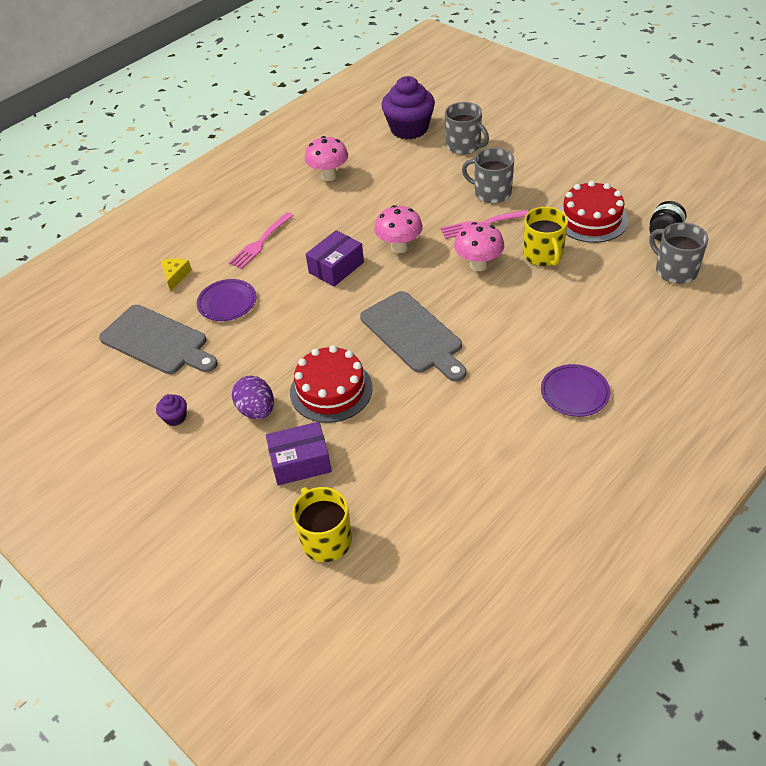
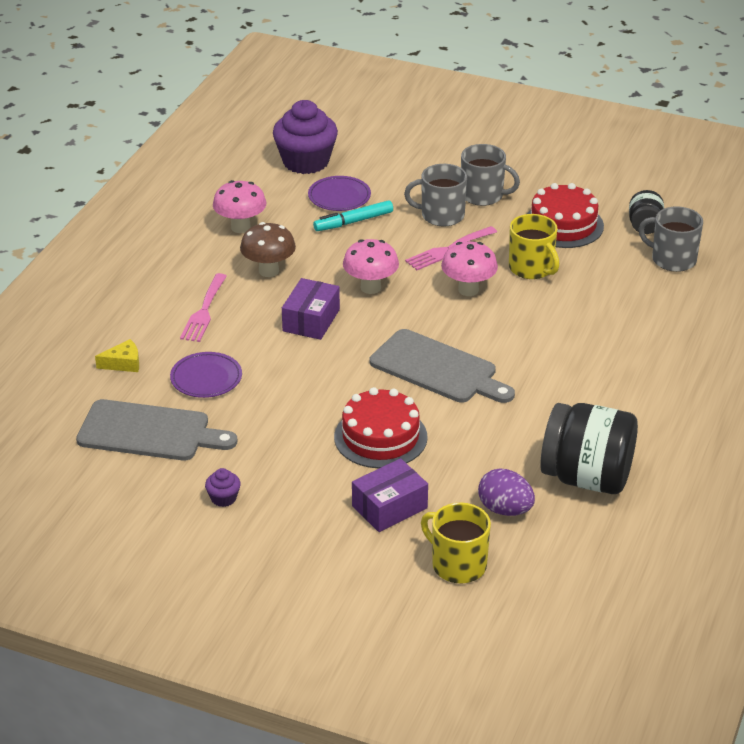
camera: 25 degrees left, 10 degrees down
yellow cheese [161,258,192,291] -> yellow cheese turned 90 degrees clockwise [95,339,139,372]
purple egg [232,376,274,419] -> purple egg moved to [478,468,535,516]
grey mug [445,102,489,154] -> grey mug moved to [461,144,520,206]
purple plate [541,364,610,417] -> purple plate moved to [308,176,371,211]
none -> brown mushroom [240,222,296,277]
none -> turquoise marker [313,200,393,231]
none -> black jar [540,403,638,494]

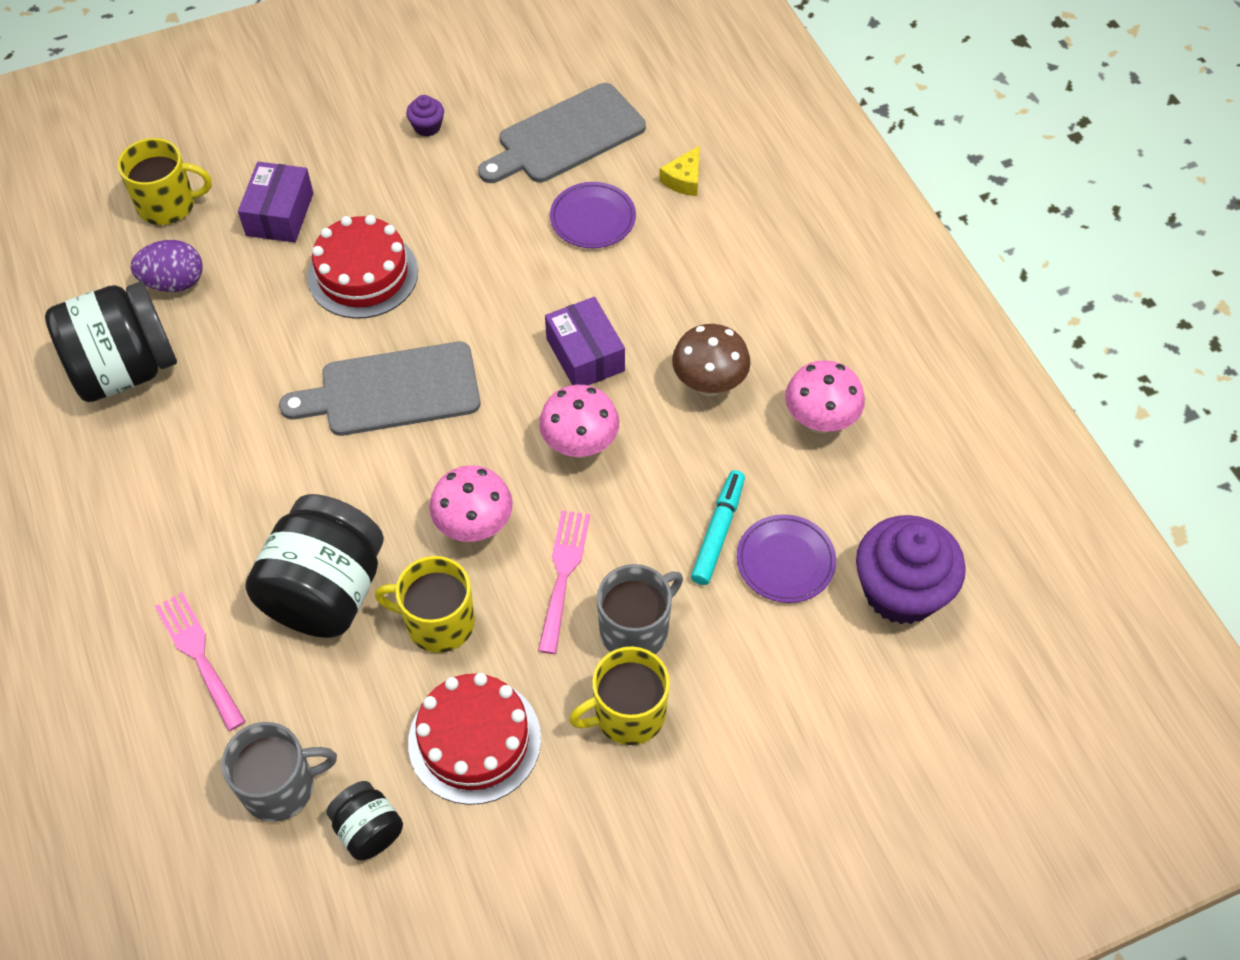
camera: 135 degrees right, 20 degrees up
pink fork [180,273,227,342] -> pink fork moved to [155,592,246,731]
grey mug [461,144,520,206] -> yellow mug [569,647,670,745]
none -> black jar [246,494,384,638]

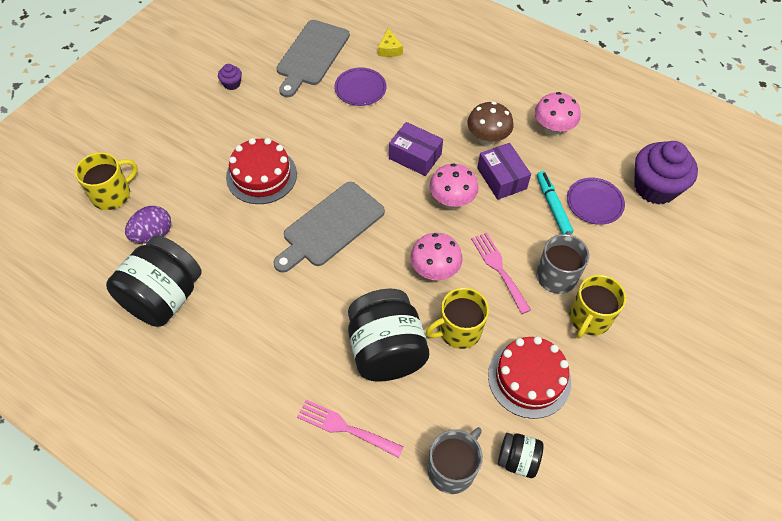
camera: 35 degrees left, 0 degrees up
purple box [238,162,313,243] -> purple box moved to [477,143,531,200]

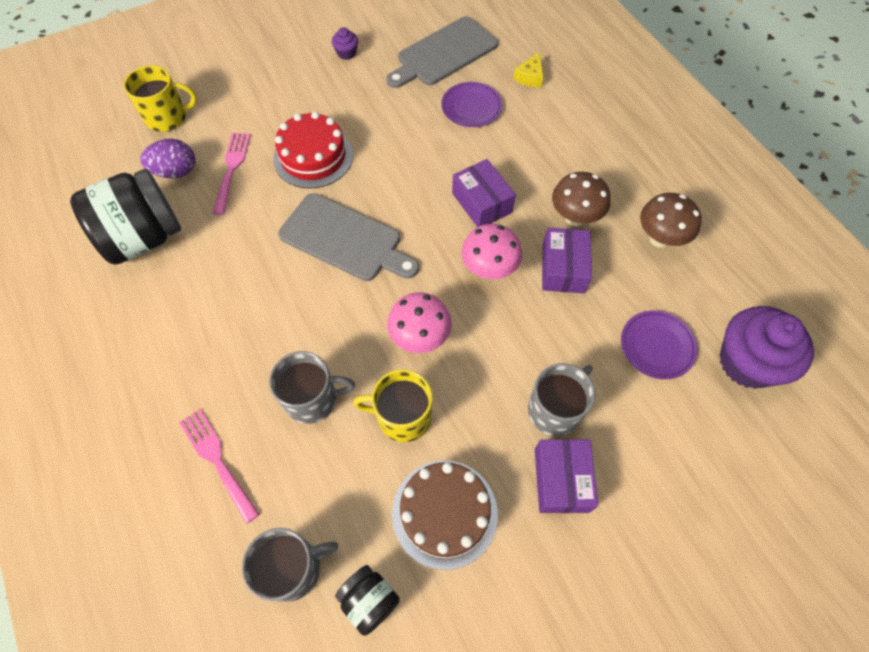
camera: 30 degrees right, 5 degrees up
grey cutting board [273,182,385,273] -> grey cutting board turned 135 degrees counterclockwise [278,193,419,281]
black jar [348,289,429,382] -> grey mug [269,351,355,424]
pink fork [471,232,531,314] -> pink fork moved to [212,133,251,215]
red cake [488,336,571,419] -> brown cake [392,460,498,570]
pink mushroom [535,92,580,137] -> brown mushroom [640,193,702,248]
turquoise marker [537,171,573,234] -> none
yellow mug [569,275,626,338] -> purple box [535,439,598,513]

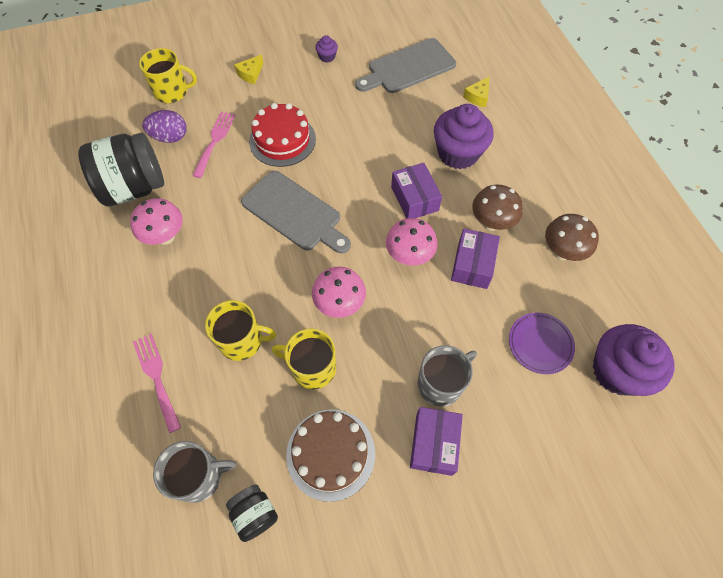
camera: 10 degrees right, 0 degrees up
grey mug [269,351,355,424] -> yellow mug [205,300,276,361]
purple plate [441,82,502,127] -> none
none -> pink mushroom [130,198,183,245]
none -> yellow cheese [234,55,264,84]
none -> purple cupcake [434,104,494,169]

